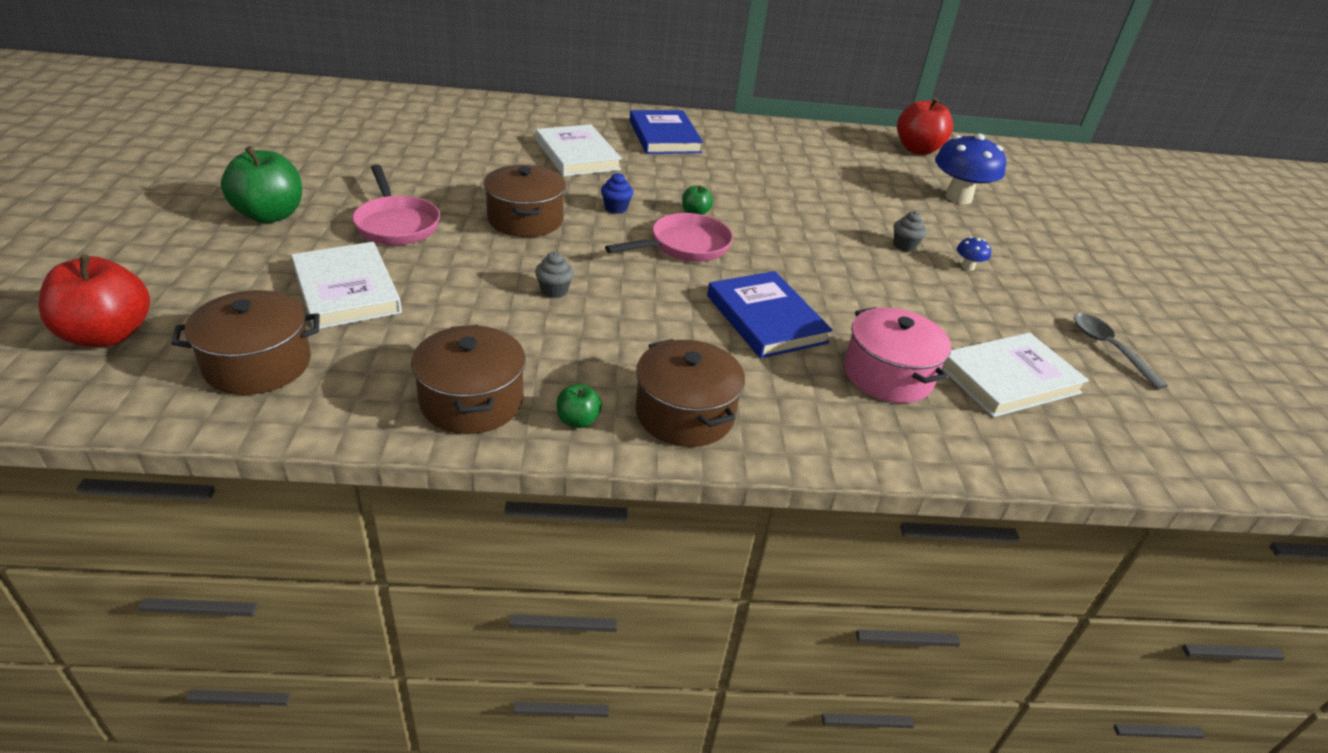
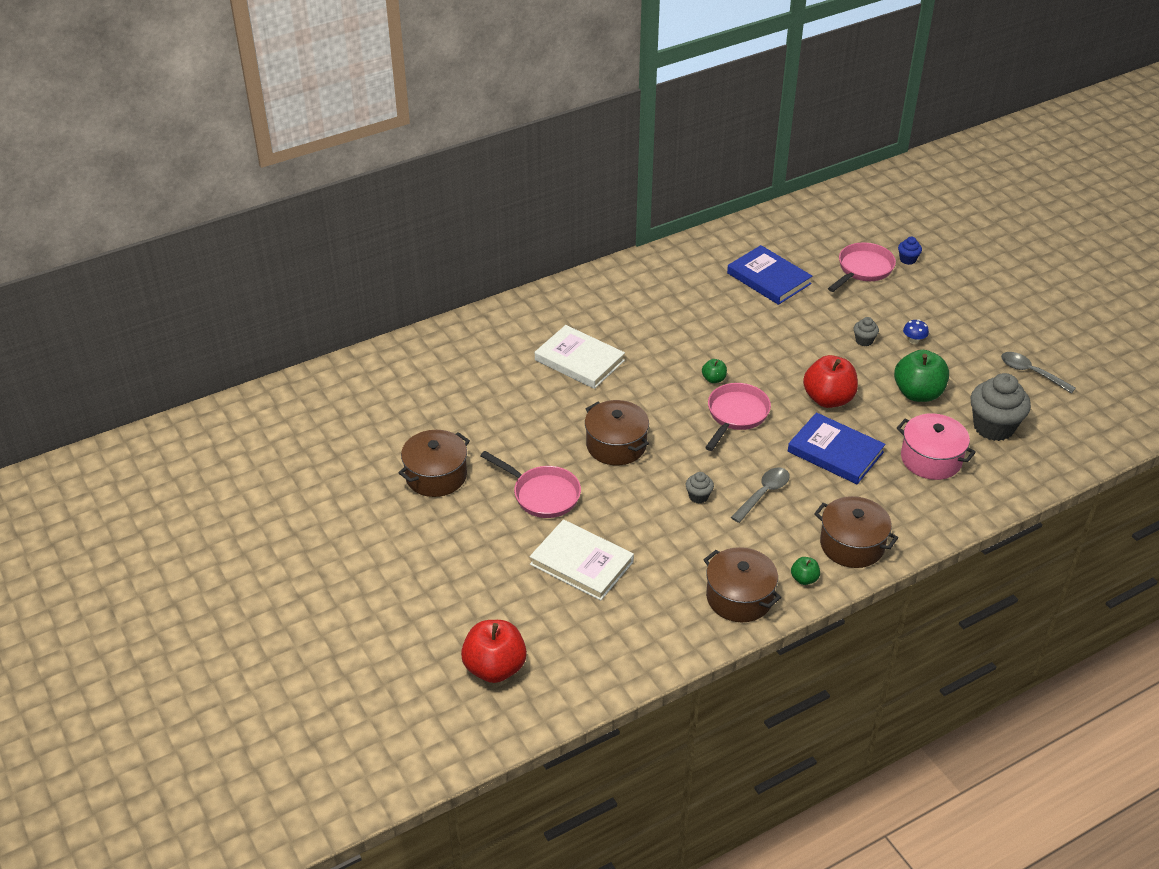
camera: 25 degrees left, 5 degrees up
brown pot [171,290,320,395] -> brown pot moved to [398,430,470,497]
green apple [221,146,302,223] -> green apple moved to [894,350,949,402]
blue cupcake [601,173,633,214] -> blue cupcake moved to [898,236,922,265]
blue book [630,110,703,154] -> blue book moved to [727,245,812,305]
red apple [897,98,953,155] -> red apple moved to [803,355,858,408]
blue mushroom [935,133,1006,204] -> pink pan [828,242,896,292]
white book [942,333,1089,417] -> grey cupcake [971,373,1031,441]
none -> grey spoon [731,467,790,523]

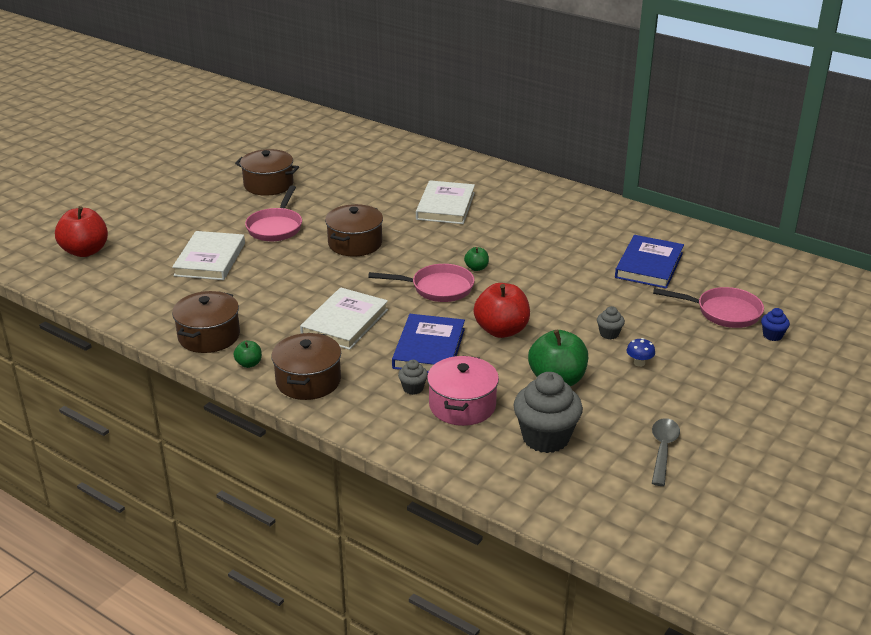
camera: 65 degrees right, 10 degrees down
grey cupcake [686,472,714,503] -> grey cupcake moved to [398,360,428,395]
grey spoon [731,467,790,523] -> white book [300,287,388,350]

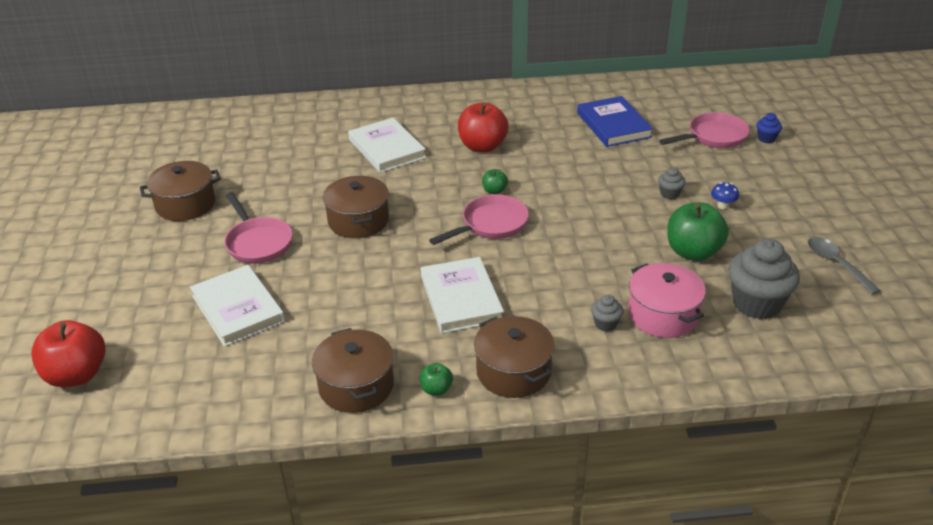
camera: 40 degrees left, 5 degrees up
blue book [392,314,465,373] -> none
red apple [474,283,530,338] -> red apple moved to [458,102,509,153]

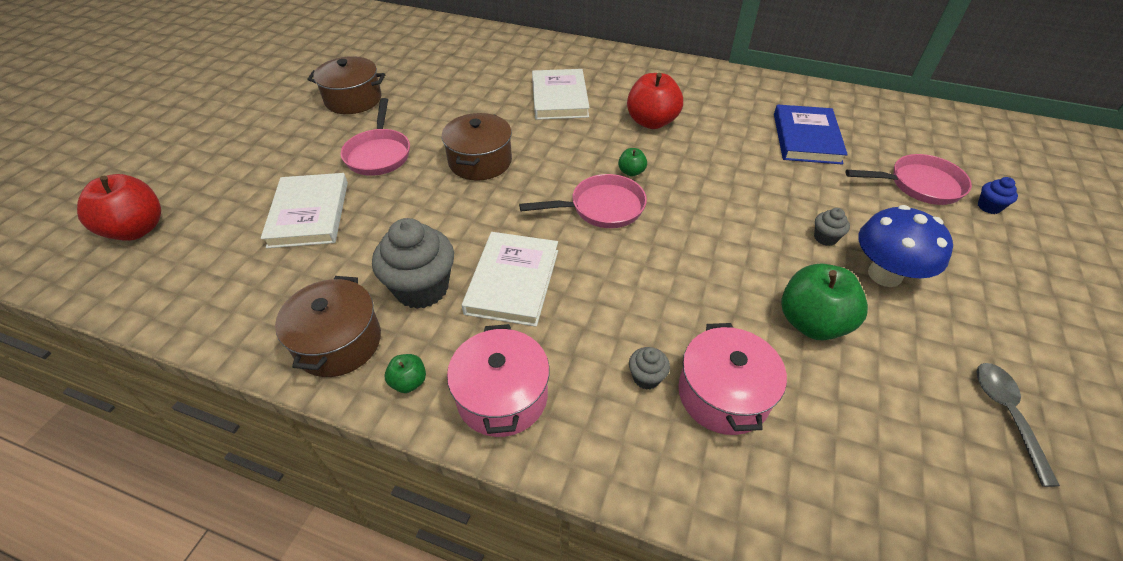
camera: 25 degrees right, 10 degrees up
brown pot [474,316,555,398] -> pink pot [447,324,550,437]
blue mushroom [711,182,739,209] -> blue mushroom [858,205,953,287], size x2.33
grey cupcake [728,239,800,319] -> grey cupcake moved to [372,218,454,309]

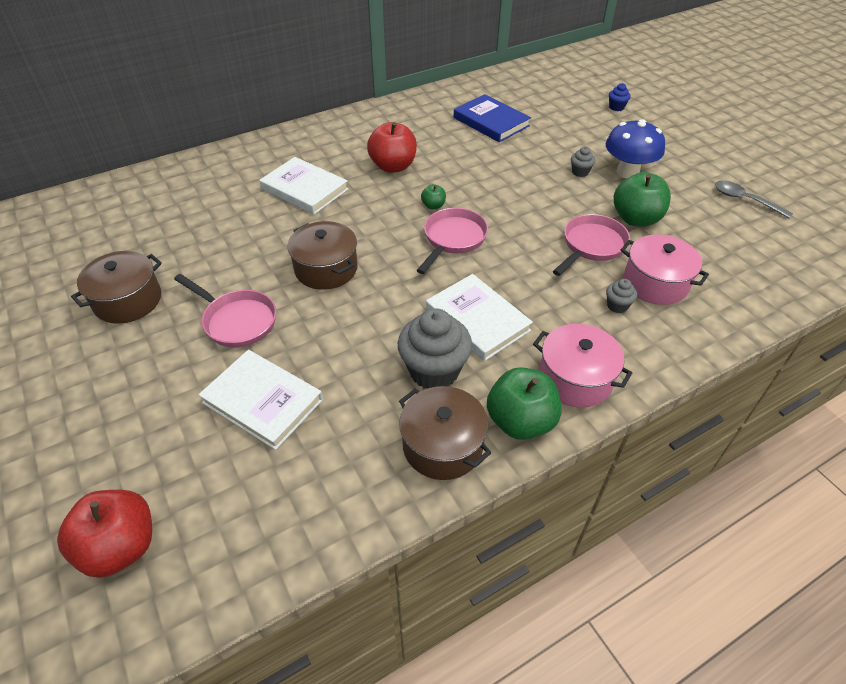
camera: 50 degrees left, 0 degrees up
green apple [385,354,426,393] -> green apple [487,367,562,440], size x2.09
pink pan [846,154,972,205] -> pink pan moved to [553,214,630,276]

